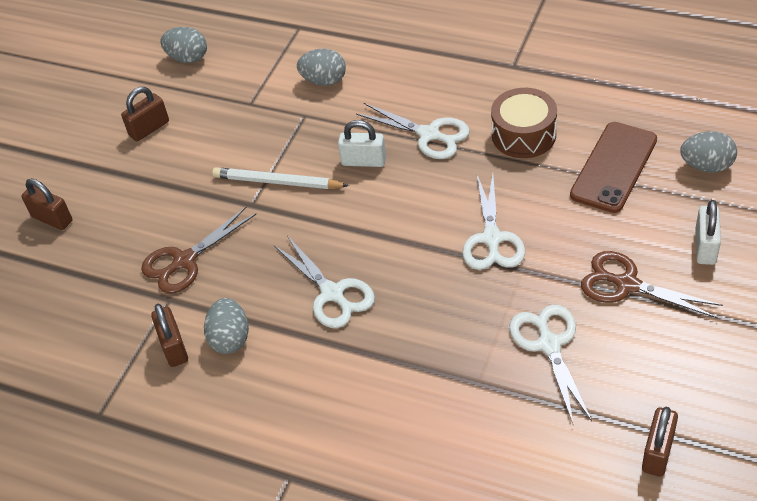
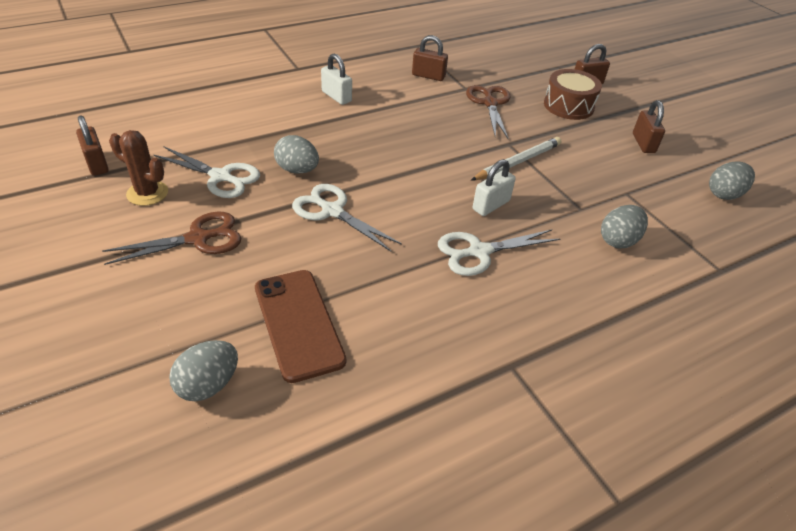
camera: 120 degrees right, 5 degrees down
grey egg [204,298,249,354] -> grey egg moved to [274,135,319,174]
white scissors [274,236,375,328] -> none
brown drum [491,88,557,158] -> brown drum moved to [544,69,602,120]
white padlock [695,200,721,265] -> white padlock moved to [321,54,352,105]
none -> brown cactus [109,130,168,206]

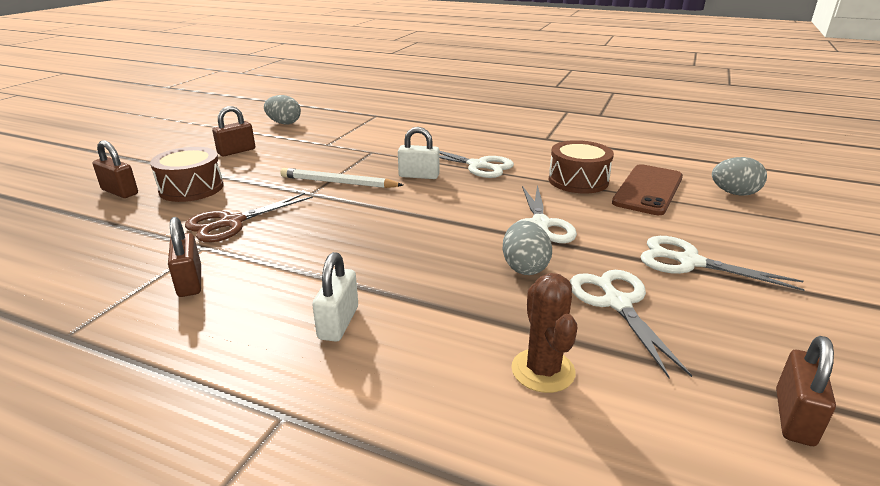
camera: 125 degrees left, 15 degrees down
brown scissors [102,211,241,265] -> white scissors [640,236,805,291]
brown cactus [109,130,168,206] -> brown cactus moved to [512,273,577,393]
grey egg [601,205,648,249] -> none
none -> brown drum [549,140,614,193]

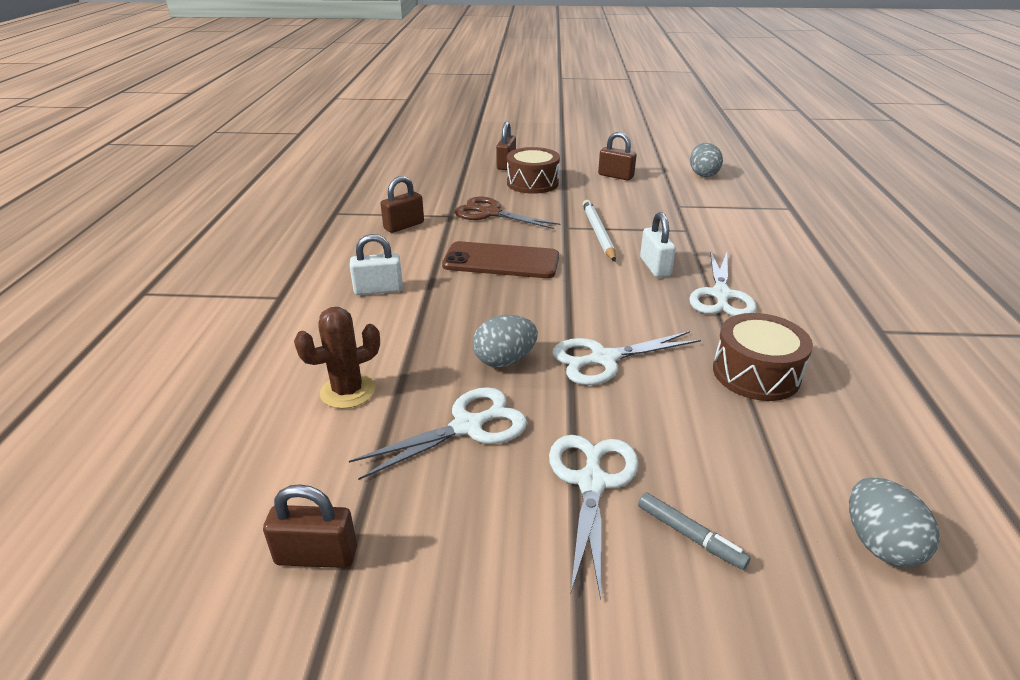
camera: 70 degrees right, 5 degrees up
brown phone [612,164,683,215] -> brown phone moved to [442,241,559,278]
none -> grey marker [638,492,751,570]

